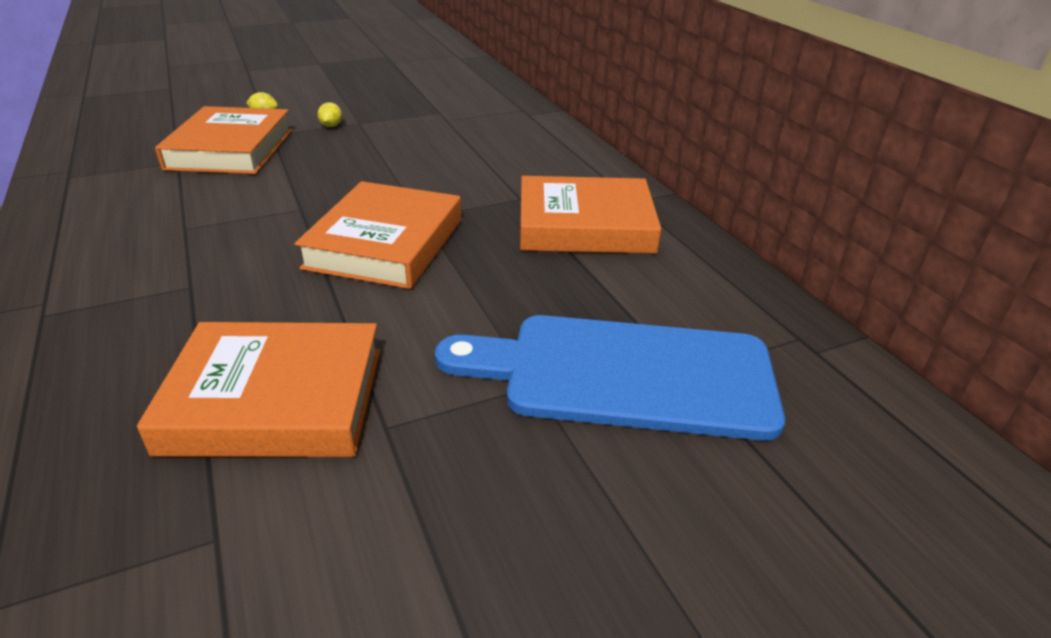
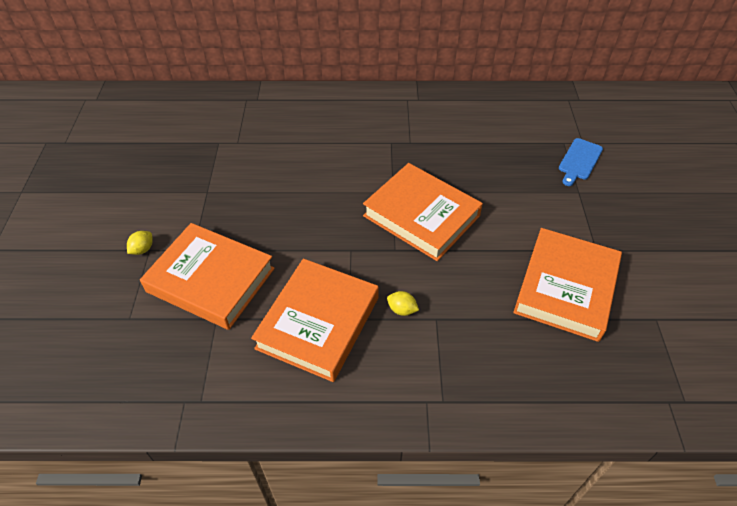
camera: 65 degrees left, 15 degrees up
yellow lemon [318,102,342,127] -> yellow lemon moved to [387,291,419,316]
blue cutting board [435,315,785,441] -> blue cutting board [559,138,603,186], size x0.43
orange book [520,176,661,254] -> orange book moved to [251,259,379,382]

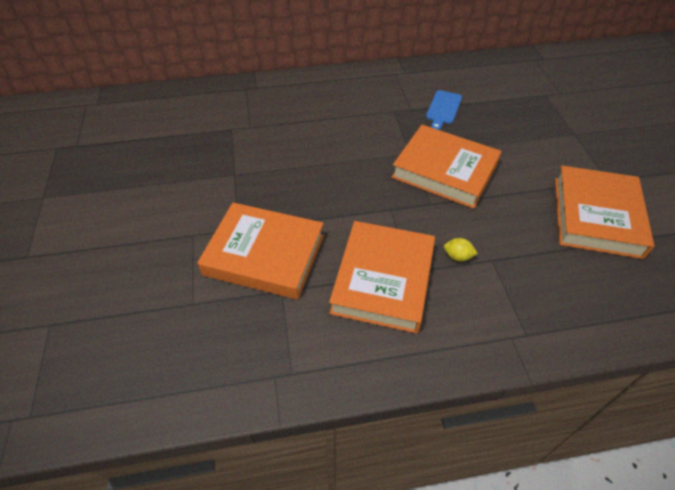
camera: 10 degrees left, 0 degrees up
yellow lemon [127,231,153,255] -> none
blue cutting board [559,138,603,186] -> blue cutting board moved to [426,90,462,130]

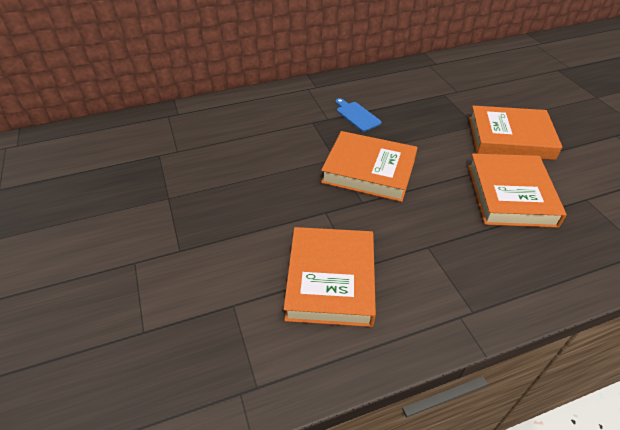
camera: 10 degrees left, 5 degrees down
orange book [197,203,324,300] -> orange book moved to [469,106,562,160]
blue cutting board [426,90,462,130] -> blue cutting board turned 135 degrees clockwise [335,98,382,132]
yellow lemon [444,238,478,261] -> none

